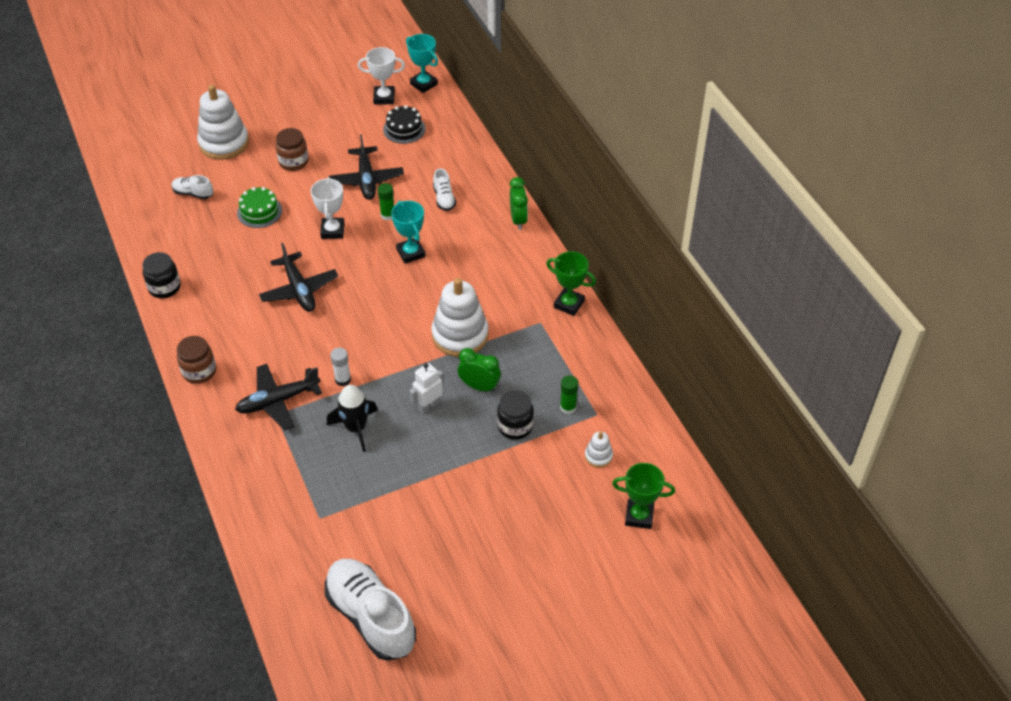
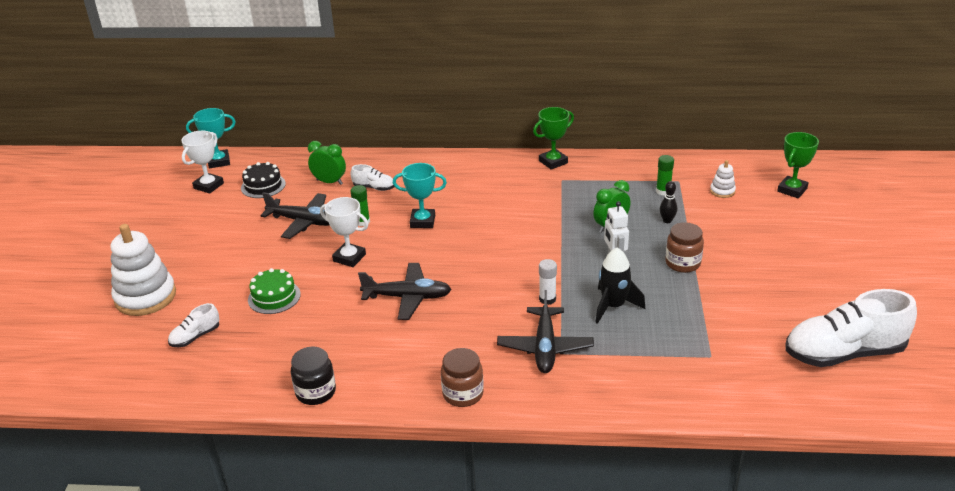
camera: 60 degrees left, 15 degrees down
brown jar [276,128,308,171] -> brown jar moved to [665,222,704,273]
white stacking toy [431,278,489,357] -> none
black jar [497,390,534,440] -> black bowling pin [660,181,677,223]
green clock [510,177,528,230] -> green clock moved to [308,141,346,185]

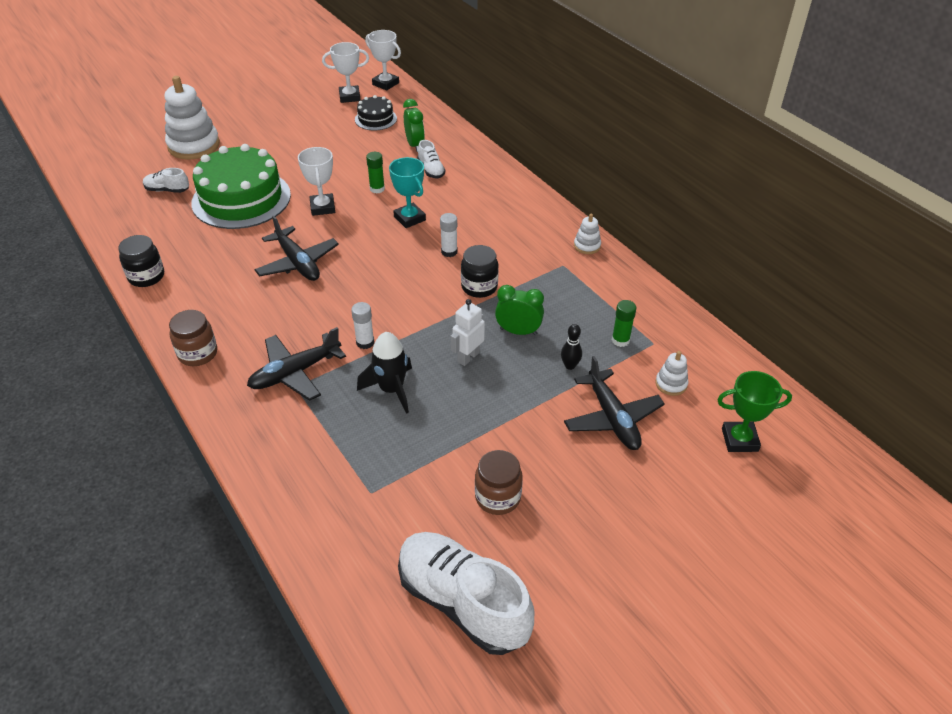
camera: 50 degrees right, 10 degrees up
turquoise trophy [186,108,236,168] -> white trophy [365,30,401,90]
green cake [248,268,301,314] -> green cake [191,144,291,229], size x2.05
black plane [261,192,330,239] -> black plane moved to [564,356,665,450]
green trophy [533,107,574,170] -> white stacking toy [574,214,601,254]
brown jar [665,222,704,273] -> brown jar moved to [475,450,523,515]
none -> white glue stick [440,213,458,257]
none -> black jar [461,245,499,298]

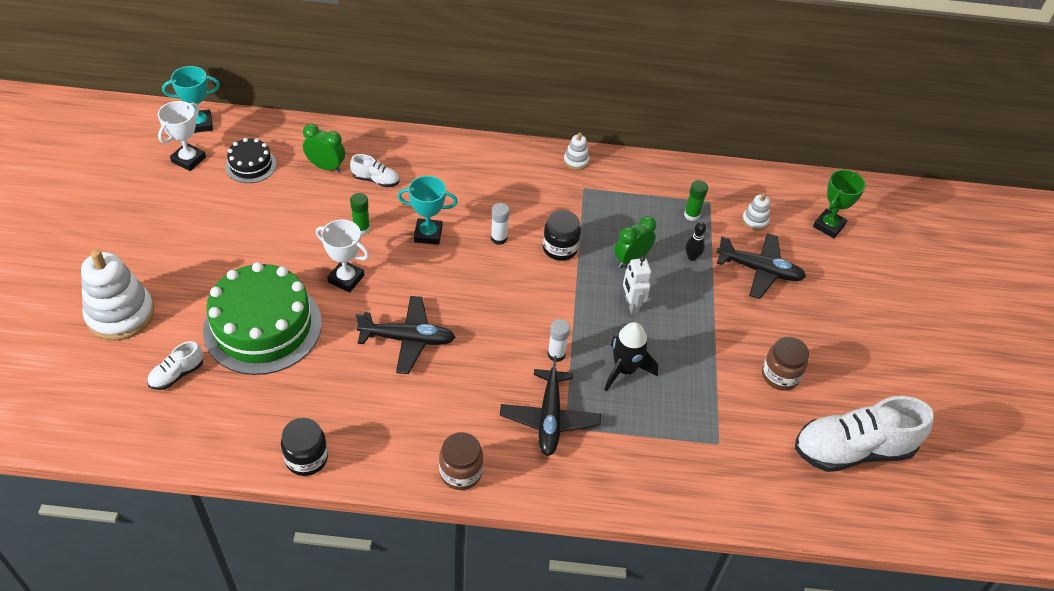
camera: 55 degrees left, 5 degrees up
white trophy [365,30,401,90] -> turquoise trophy [162,66,220,133]

